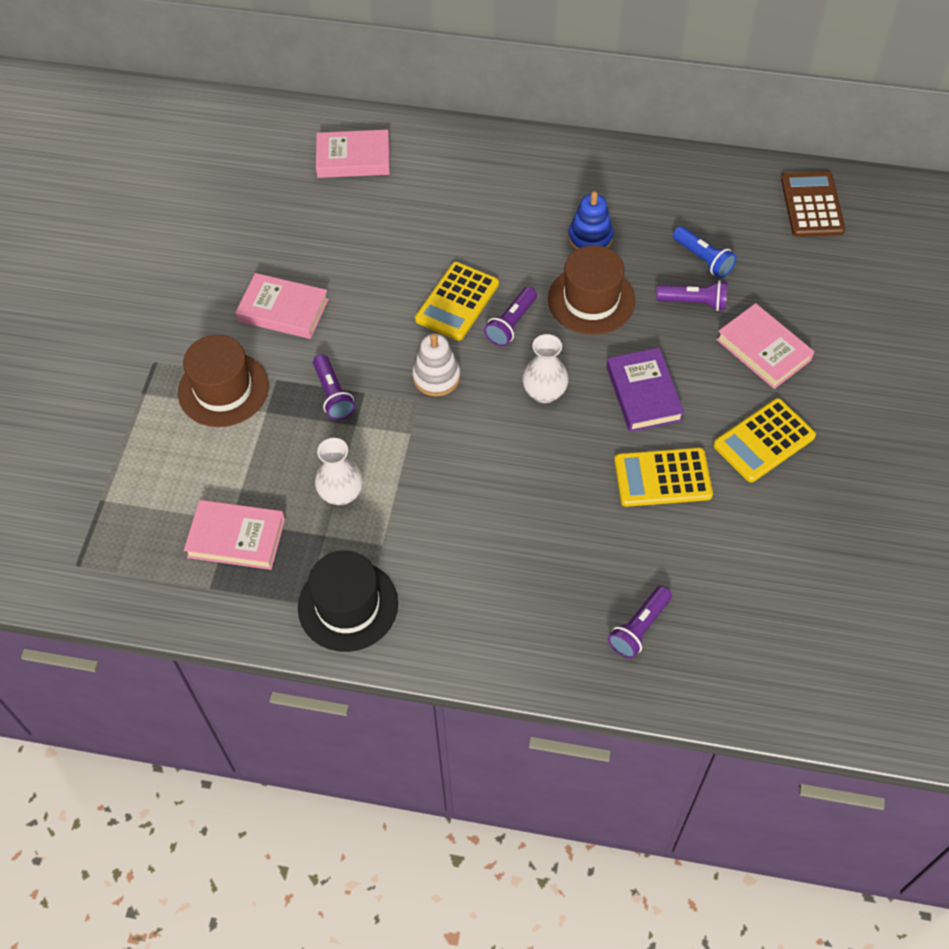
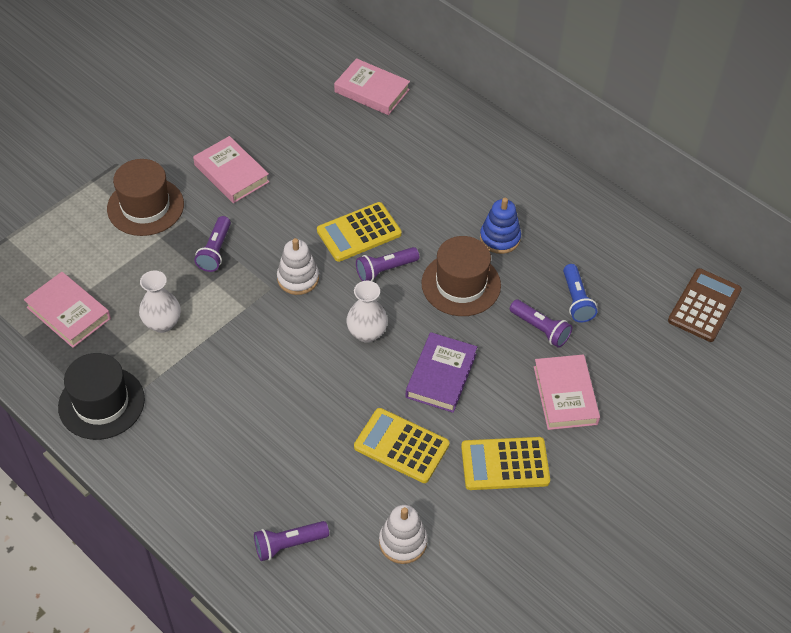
camera: 30 degrees right, 5 degrees down
none -> white stacking toy [379,505,427,564]

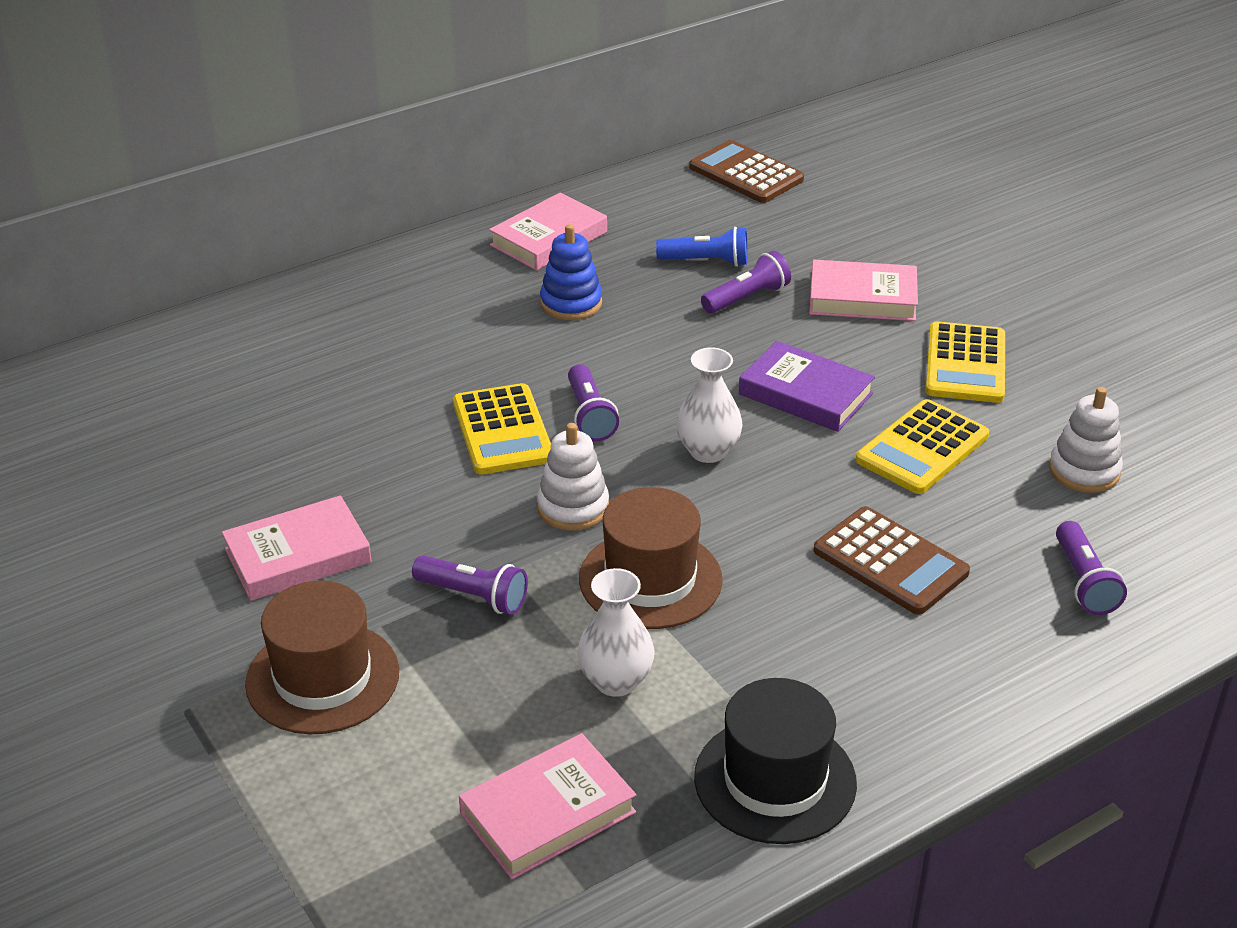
camera: 75 degrees left, 15 degrees down
pink book [334,58,410,115] -> pink book moved to [489,192,607,271]
brown hat [421,236,501,316] -> brown hat moved to [579,487,723,629]
none -> brown calculator [814,506,970,615]

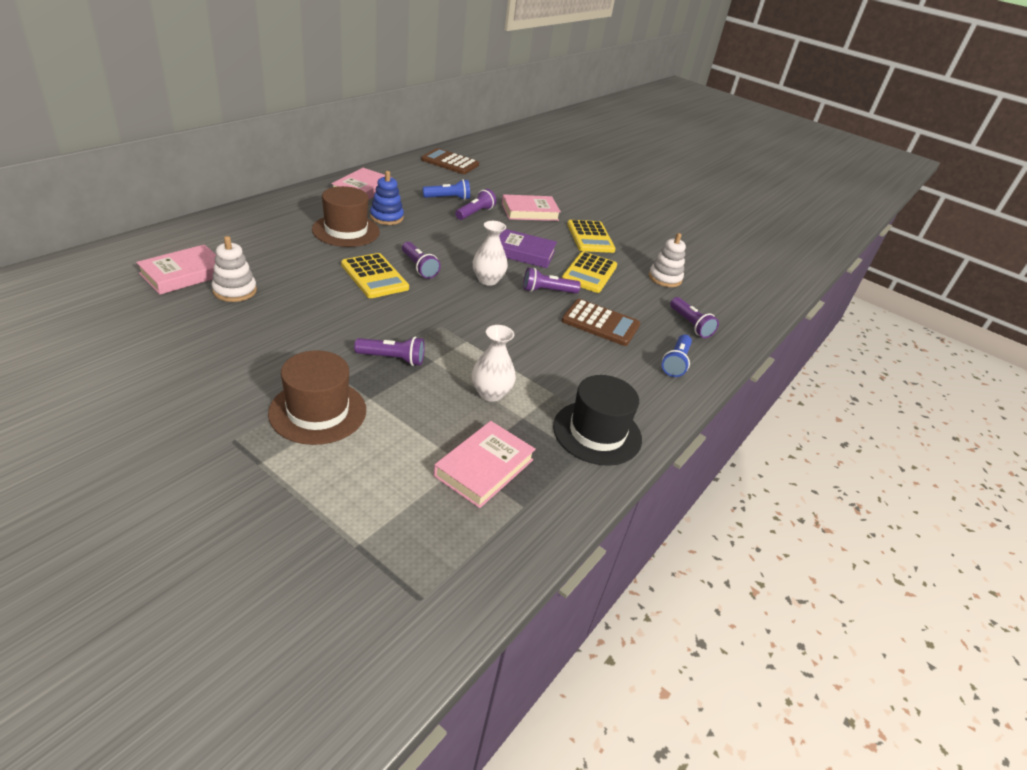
camera: 25 degrees left, 0 degrees up
pink book [222,495,372,601] -> pink book moved to [136,244,216,295]
white stacking toy [537,423,609,531] -> white stacking toy moved to [211,236,257,302]
brown hat [579,487,723,629] -> brown hat moved to [312,186,380,247]
none -> purple flashlight [523,268,581,293]
none -> blue flashlight [662,335,692,377]

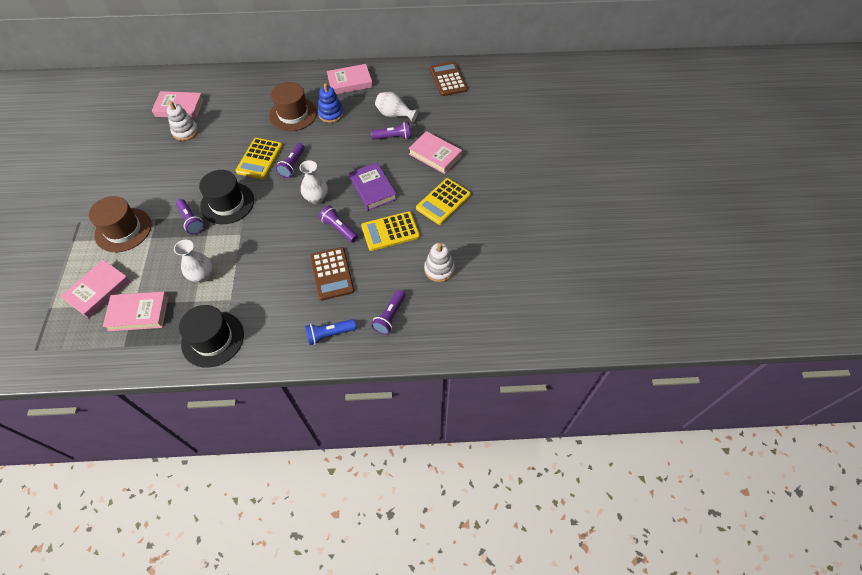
camera: 55 degrees right, 20 degrees up
blue flashlight [423,179,470,200] -> white vase [375,92,418,123]
none -> pink book [60,260,130,319]
none -> black hat [199,170,254,224]

